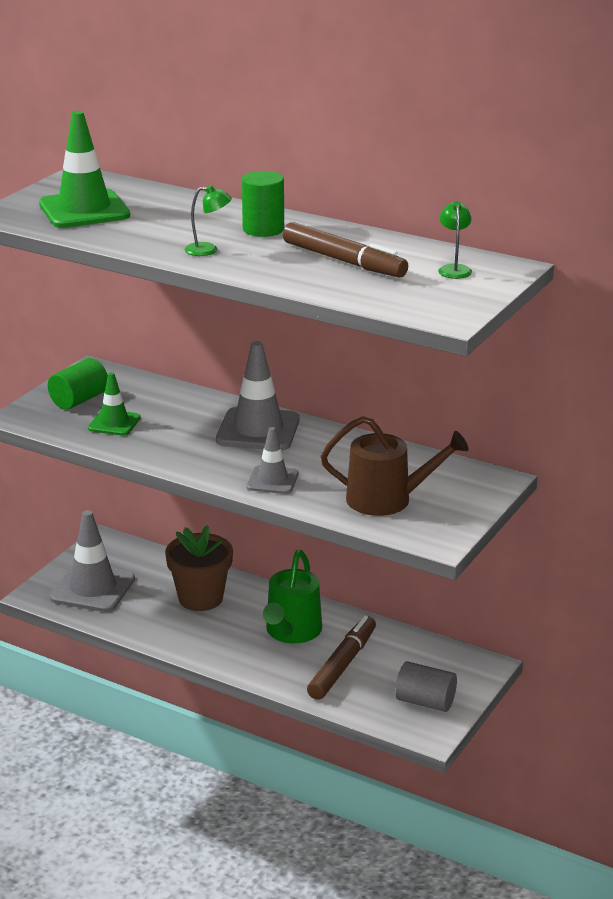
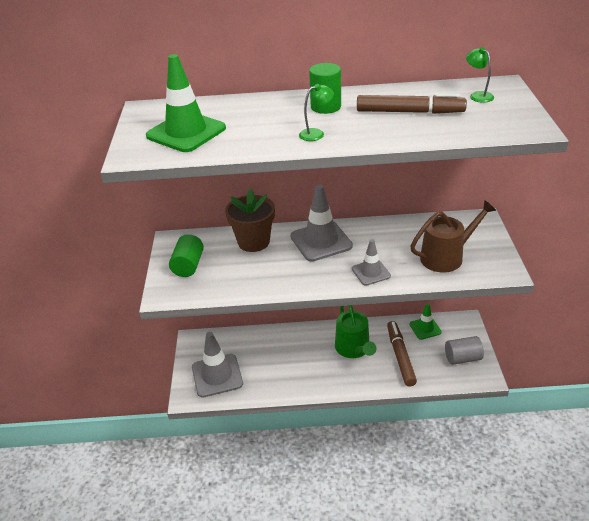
camera: 30 degrees left, 10 degrees up
green traffic cone [88,372,141,436] -> green traffic cone moved to [409,303,442,340]
brown flower pot [165,525,233,611] -> brown flower pot moved to [225,189,275,252]

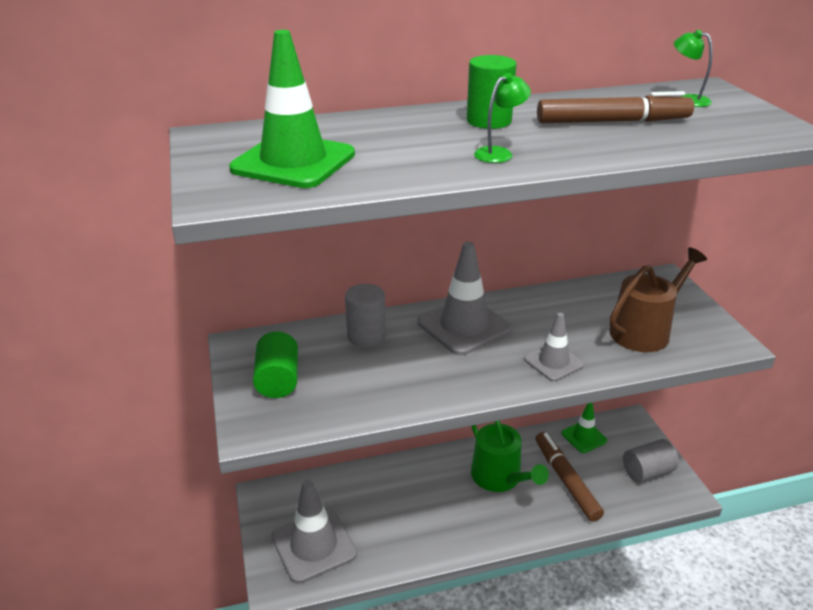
camera: 15 degrees left, 5 degrees down
brown flower pot [225,189,275,252] -> grey cylinder [345,284,386,347]

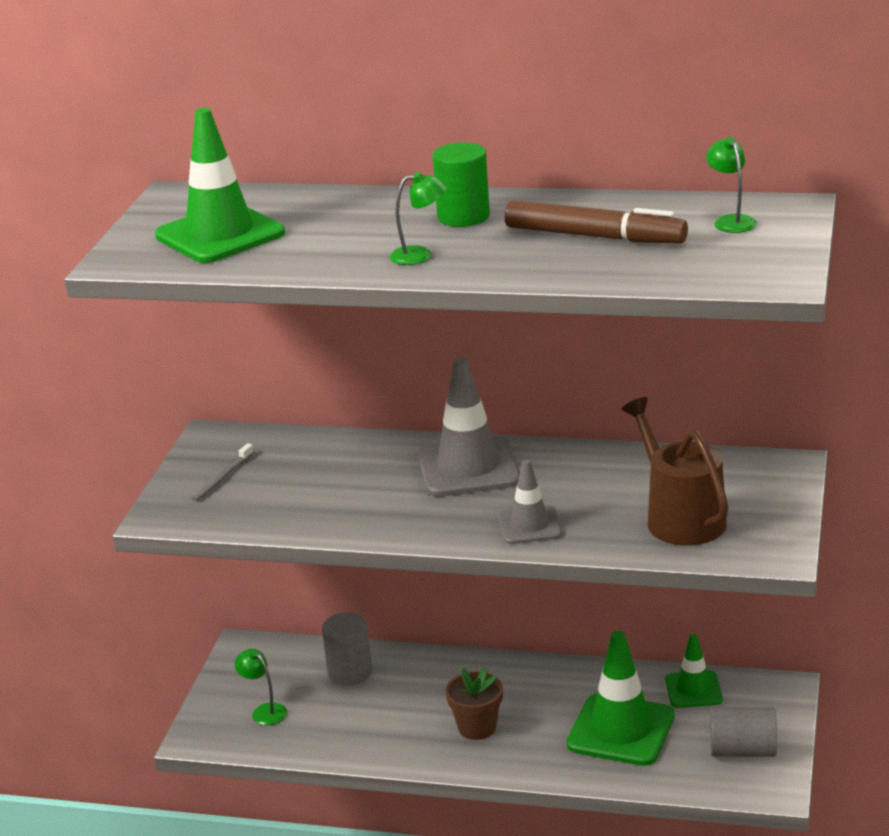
camera: 30 degrees right, 5 degrees down
green cylinder [253,331,298,398] -> grey toothbrush [191,443,254,501]
grey traffic cone [272,480,357,584] -> green lamp [234,649,287,725]
grey cylinder [345,284,386,347] -> grey cylinder moved to [322,612,372,686]
green watering can [471,420,549,492] -> none
brown marker [535,432,604,522] -> green traffic cone [567,631,675,766]
brown watering can [609,247,707,352] -> brown watering can turned 105 degrees counterclockwise [621,397,728,546]
none -> brown flower pot [446,667,503,740]

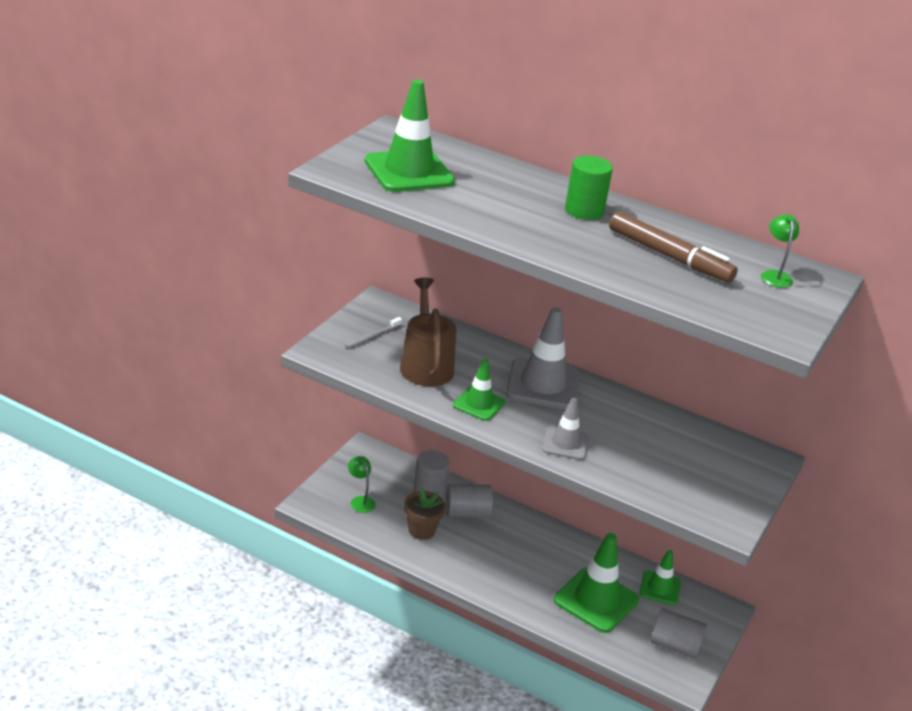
camera: 10 degrees right, 5 degrees up
green lamp [390,172,446,265] -> none
brown flower pot [446,667,503,740] -> brown flower pot moved to [405,487,445,540]
brown watering can [621,397,728,546] -> brown watering can moved to [400,277,457,386]
none -> grey cylinder [445,484,493,518]
none -> green traffic cone [453,359,505,421]

